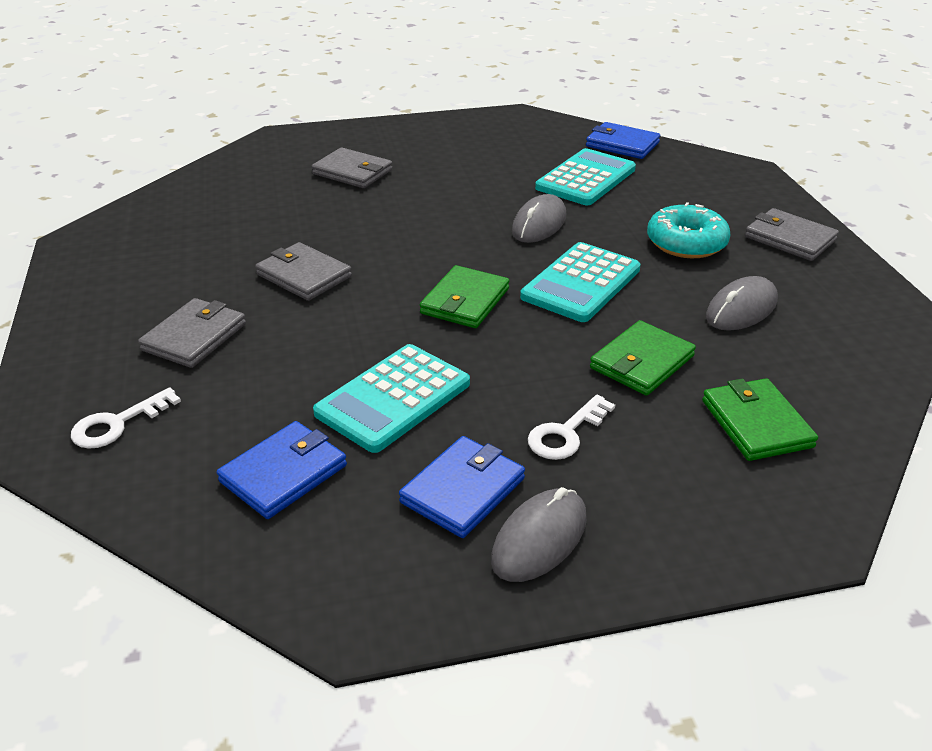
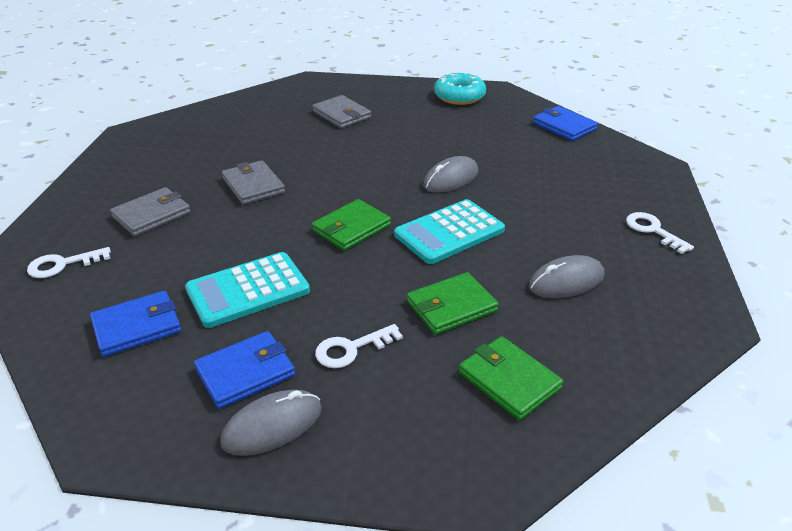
camera: 20 degrees right, 0 degrees up
turquoise calculator [535,148,636,205] -> none
turquoise donut [647,202,731,258] -> turquoise donut moved to [434,72,486,105]
green wallet [702,378,818,461] -> green wallet turned 45 degrees counterclockwise [459,336,563,420]
grey wallet [745,208,839,261] -> white key [626,212,694,254]

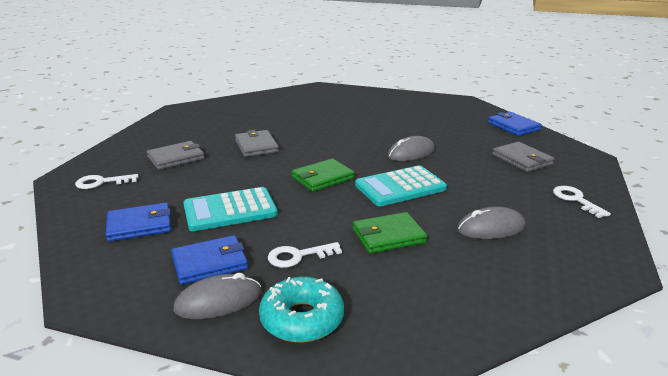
camera: 10 degrees right, 10 degrees down
grey wallet [312,95,371,128] -> grey wallet moved to [492,142,554,172]
turquoise donut [434,72,486,105] -> turquoise donut moved to [259,277,344,343]
green wallet [459,336,563,420] -> none

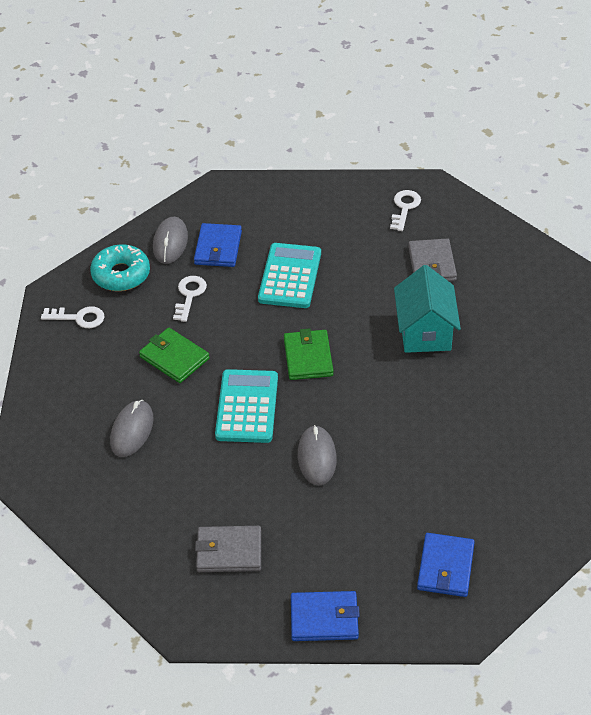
camera: 120 degrees right, 20 degrees up
blue wallet [105,203,171,242] -> blue wallet moved to [417,533,475,597]
grey wallet [235,130,279,157] -> turquoise house [394,265,461,353]
green wallet [353,212,427,254] -> green wallet turned 60 degrees counterclockwise [139,328,209,383]
white key [553,186,611,218] -> white key moved to [41,306,105,328]

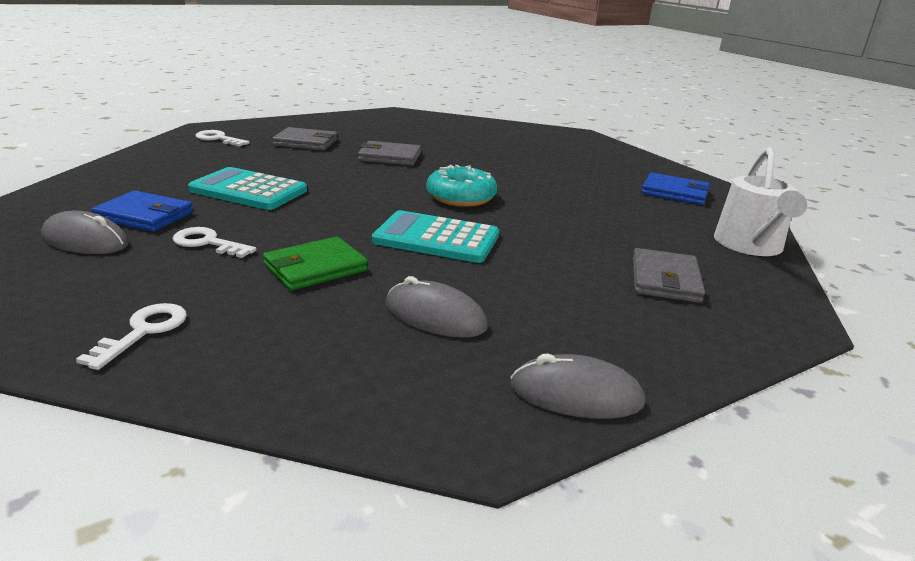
camera: 80 degrees left, 20 degrees down
turquoise donut [90,244,150,291] -> turquoise donut moved to [426,165,497,207]
green wallet [284,328,333,380] -> none
blue wallet [291,591,360,641] -> white watering can [714,147,807,256]
grey mouse [298,425,337,486] -> grey mouse moved to [510,354,645,419]
turquoise house [394,265,461,353] -> grey wallet [358,141,421,166]

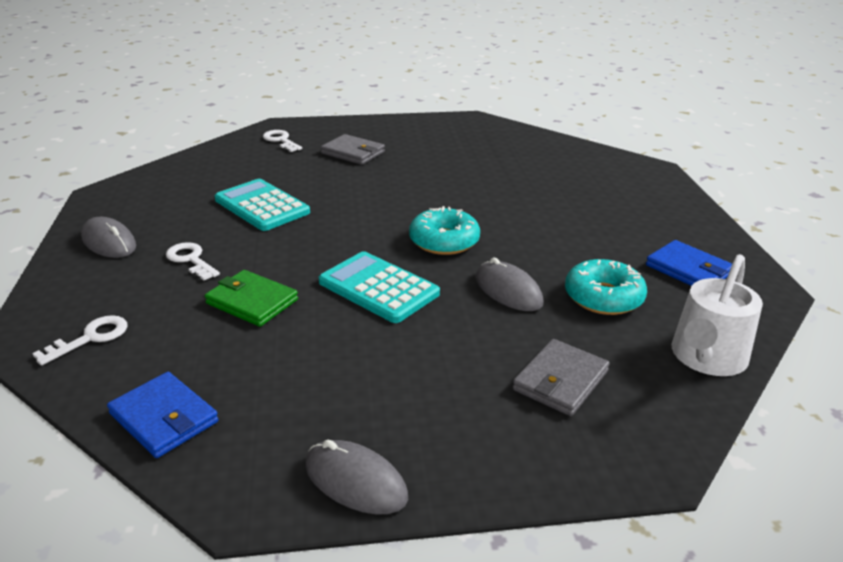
camera: 25 degrees right, 5 degrees up
blue wallet [92,191,193,232] -> blue wallet moved to [107,372,219,458]
green wallet [263,237,368,291] -> green wallet turned 45 degrees clockwise [205,270,298,327]
grey wallet [358,141,421,166] -> none
grey mouse [386,276,488,338] -> grey mouse moved to [475,258,544,311]
none -> turquoise donut [565,259,647,315]

